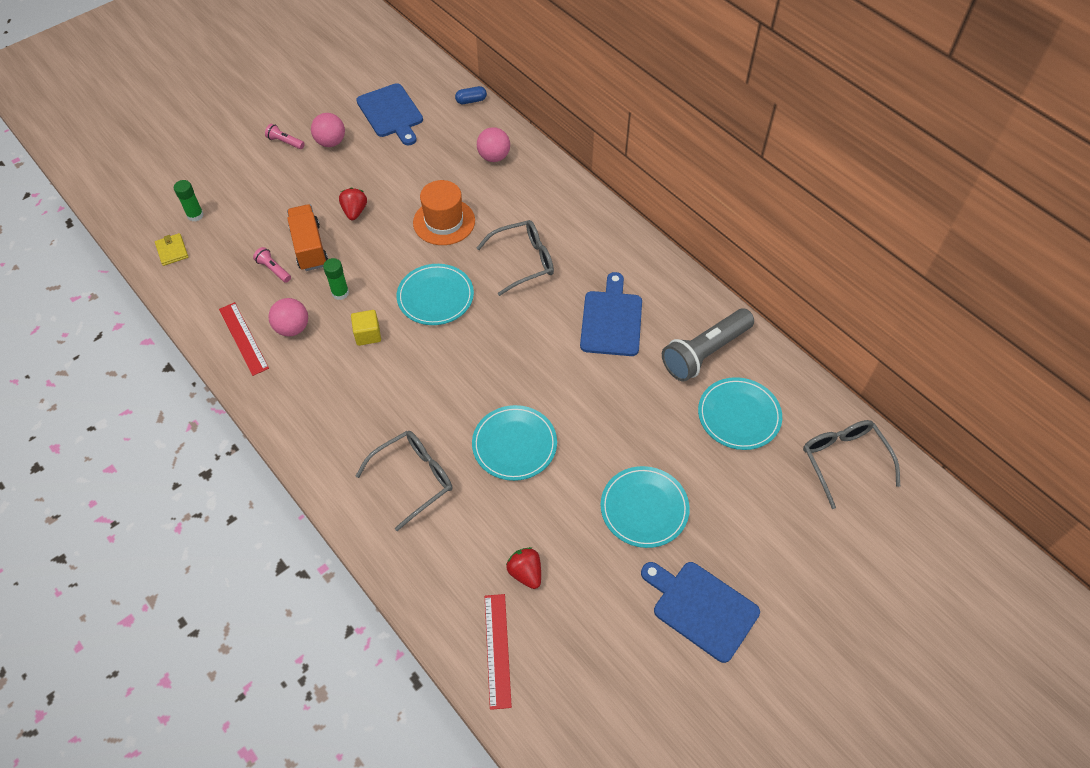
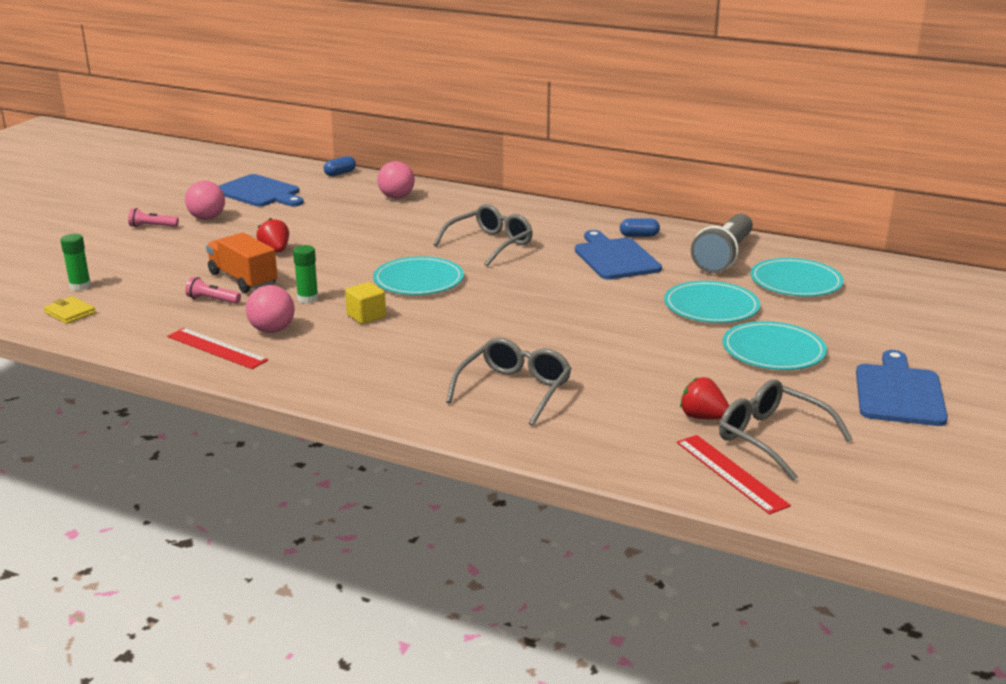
camera: 25 degrees left, 30 degrees down
orange hat [413,180,475,245] -> none
turquoise plate [472,405,557,481] -> turquoise plate moved to [664,281,760,323]
blue cutting board [641,562,760,663] -> blue cutting board turned 90 degrees clockwise [856,350,948,426]
grey glasses [803,420,900,509] -> grey glasses moved to [719,379,852,481]
none -> blue capsule [620,218,660,237]

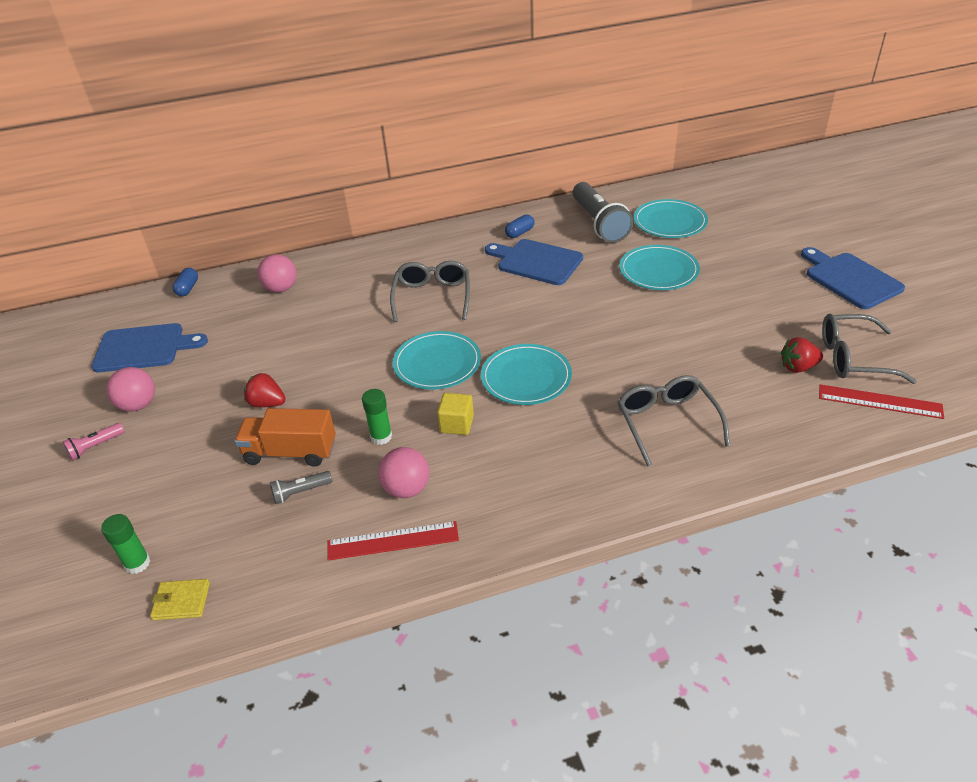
camera: 40 degrees left, 15 degrees up
pink flashlight [185,277,241,304] -> grey flashlight [270,471,333,504]
turquoise plate [723,321,827,370] -> turquoise plate moved to [481,344,572,405]

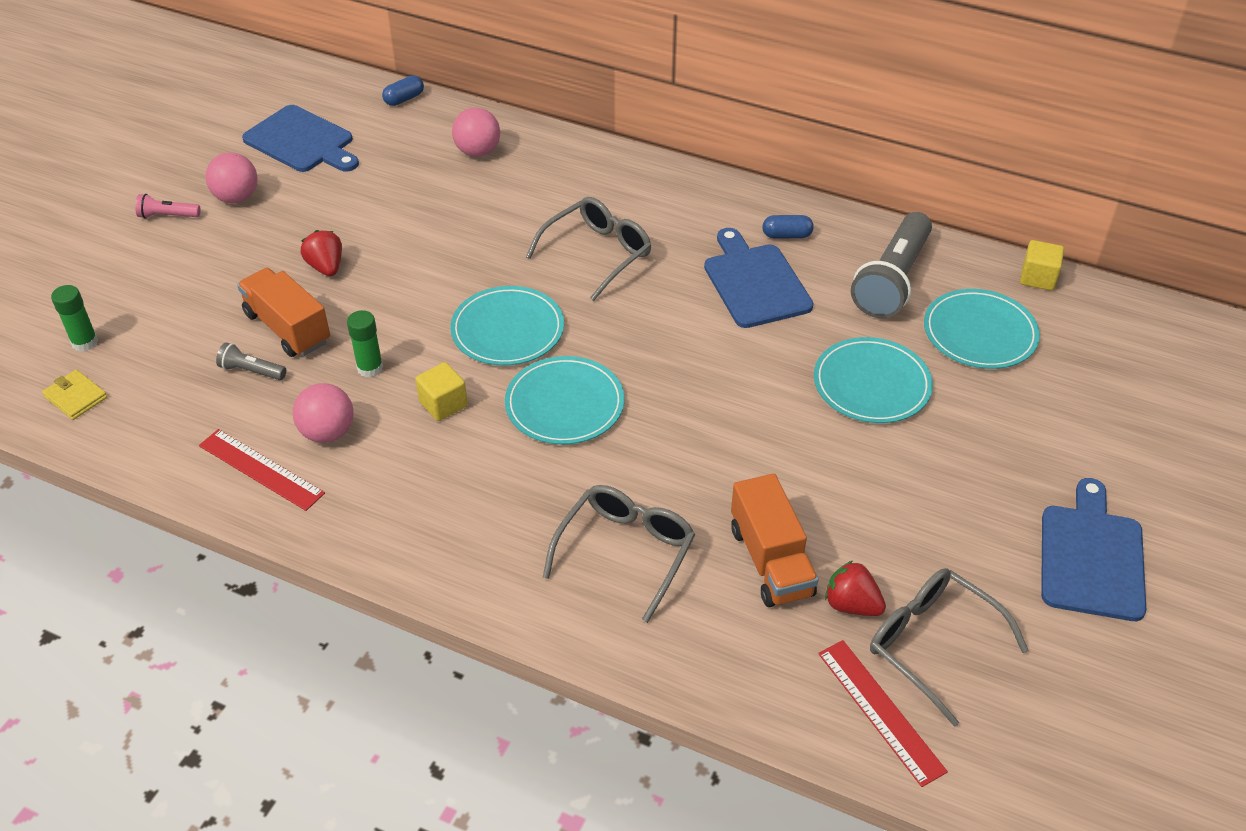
camera: 40 degrees right, 5 degrees up
none -> orange truck [731,473,819,607]
none -> yellow cube [1020,240,1064,291]

